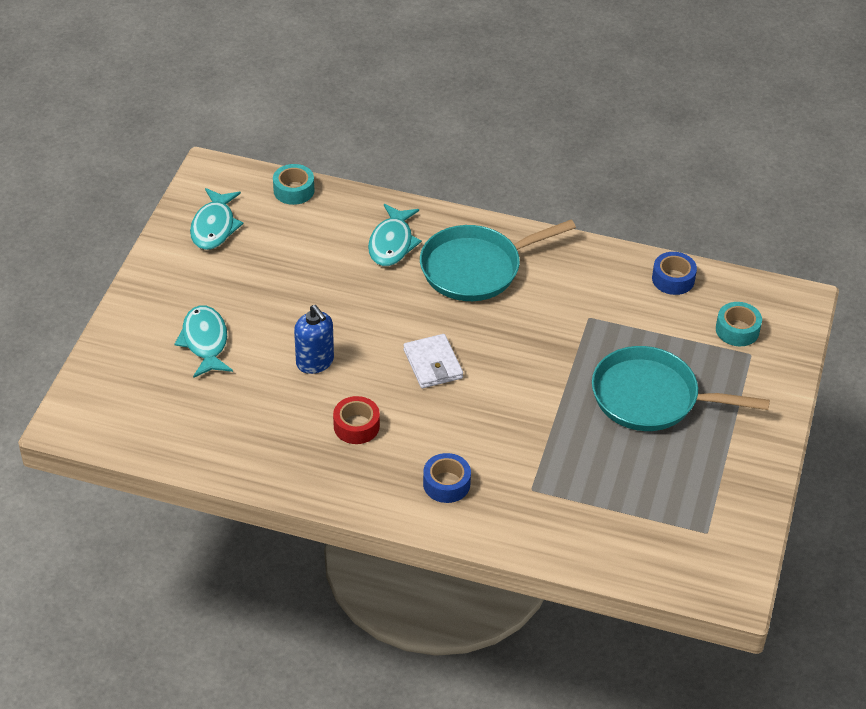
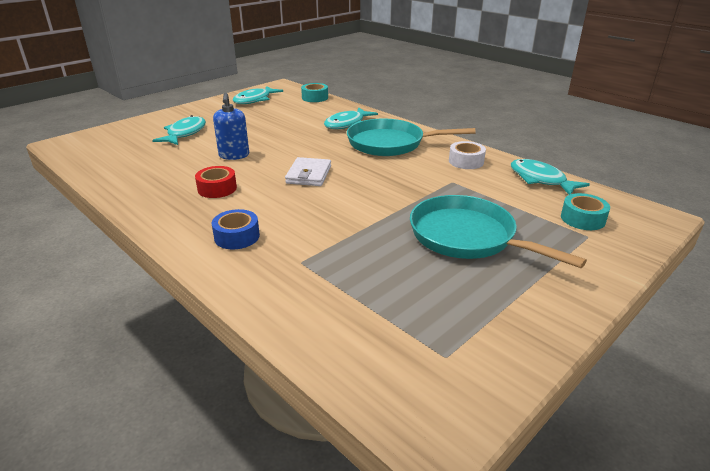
camera: 30 degrees right, 15 degrees down
blue tape [652,252,697,295] -> turquoise fish [511,159,590,195]
none -> white tape [449,141,486,169]

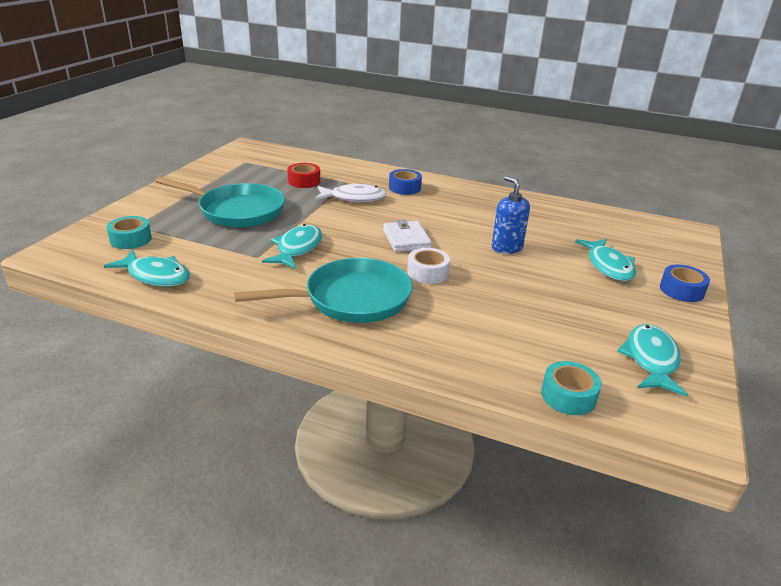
camera: 155 degrees right, 0 degrees up
red tape [195,166,237,198] -> red tape moved to [287,163,320,188]
turquoise fish [324,107,378,129] -> turquoise fish moved to [262,224,322,269]
white tape [449,141,486,169] -> white tape moved to [407,248,450,284]
none -> white fish [315,183,387,202]
none -> blue tape [660,264,710,302]

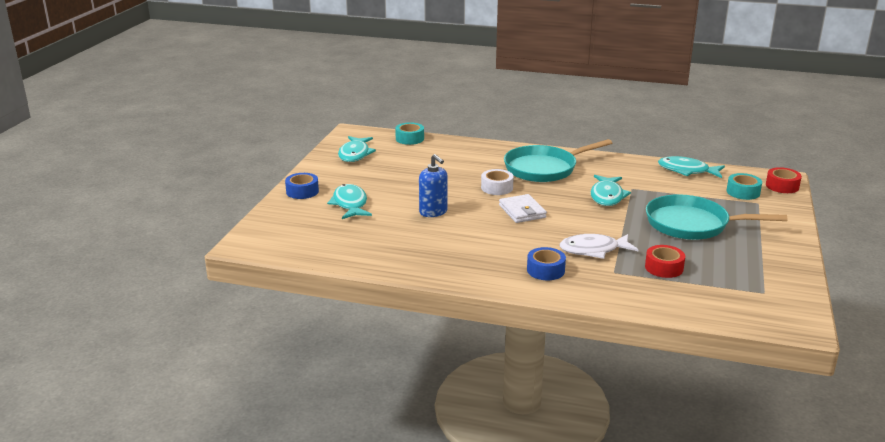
camera: 175 degrees right, 5 degrees down
none -> red tape [766,167,802,193]

